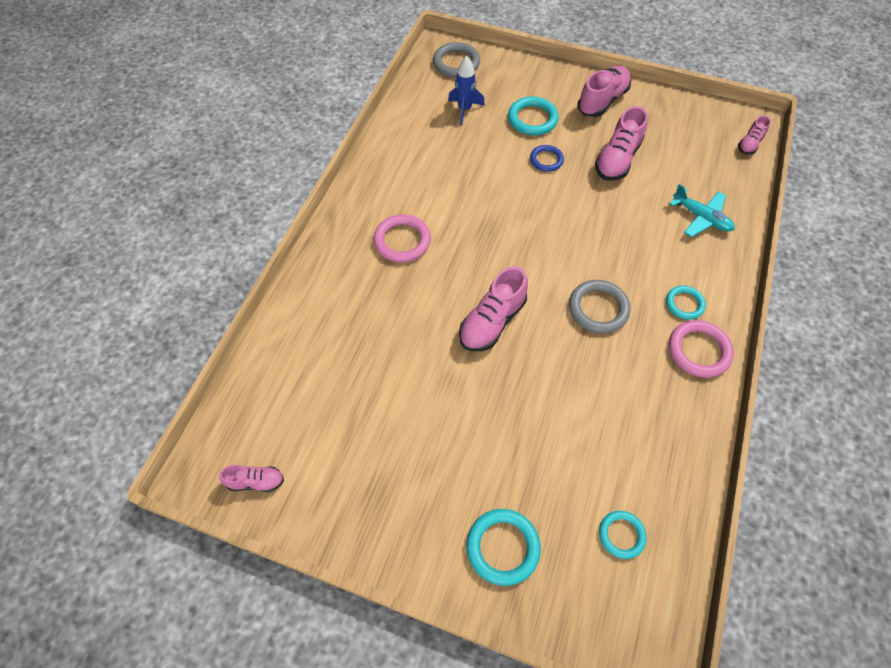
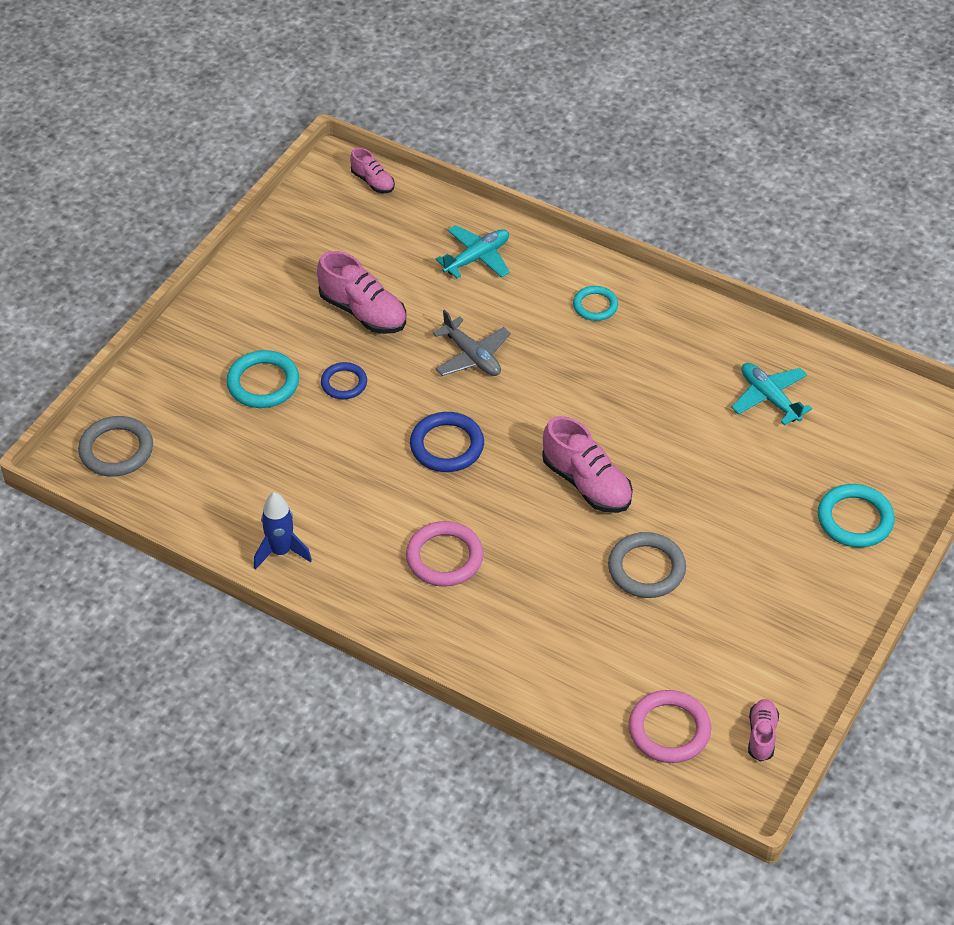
camera: 80 degrees left, 10 degrees down
blue rocket [448,56,485,125] -> blue rocket moved to [254,492,312,570]
grey ring [569,280,630,333] -> grey ring moved to [608,532,686,598]
pink shoe [577,66,631,117] -> none
turquoise ring [599,511,646,559] -> none
pink ring [669,320,734,378] -> pink ring moved to [629,690,711,763]
none -> blue ring [410,412,484,472]
none -> grey plane [433,310,511,376]
none -> turquoise plane [731,363,812,426]

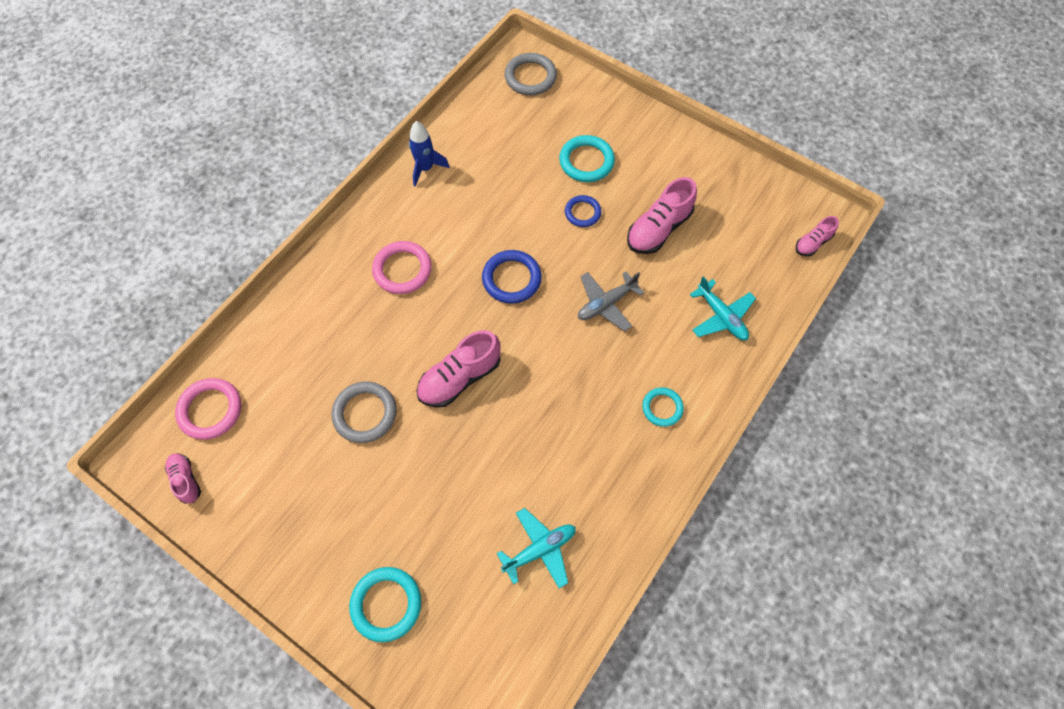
camera: 95 degrees right, 15 degrees up
pink shoe [748,699,779,762] -> pink shoe turned 135 degrees counterclockwise [165,453,201,504]

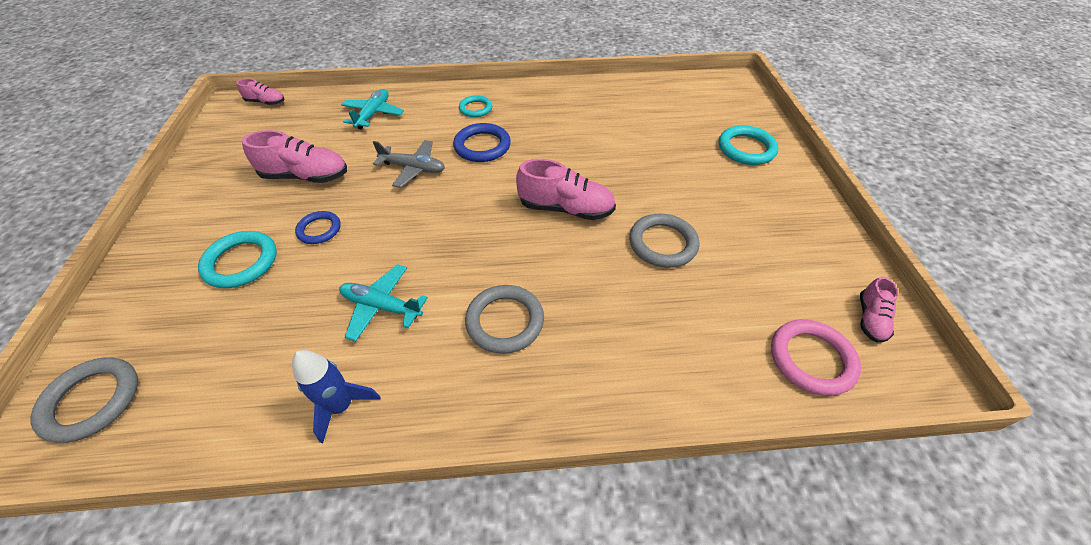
camera: 130 degrees left, 15 degrees down
pink ring [372,241,432,294] -> grey ring [465,285,544,354]
blue ring [482,250,542,304] -> blue ring moved to [453,123,511,162]
turquoise plane [497,508,576,589] -> turquoise plane moved to [339,264,428,341]

